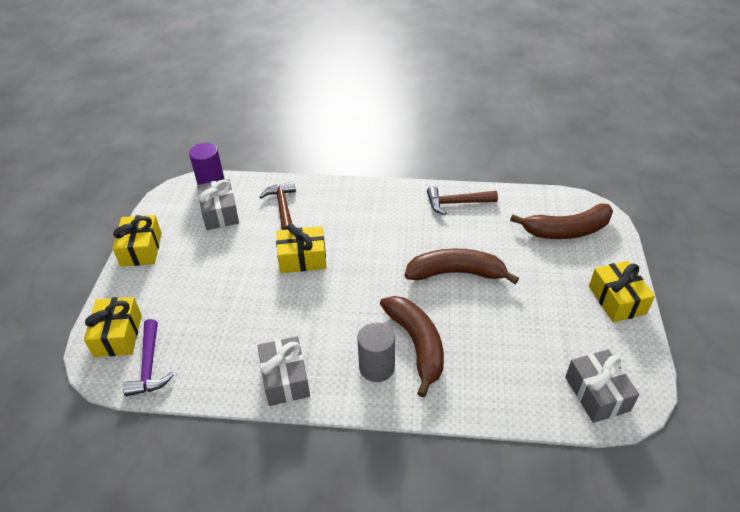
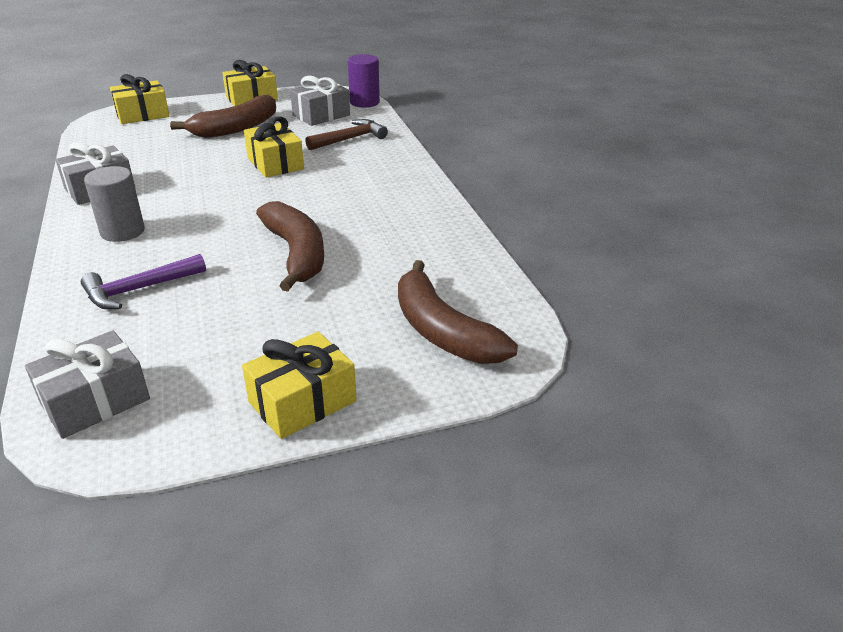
camera: 65 degrees right, 10 degrees down
purple hammer [123,319,174,397] -> purple hammer moved to [81,254,206,309]
brown banana [380,296,444,398] -> brown banana moved to [170,94,276,138]
brown hammer [427,186,498,215] -> none

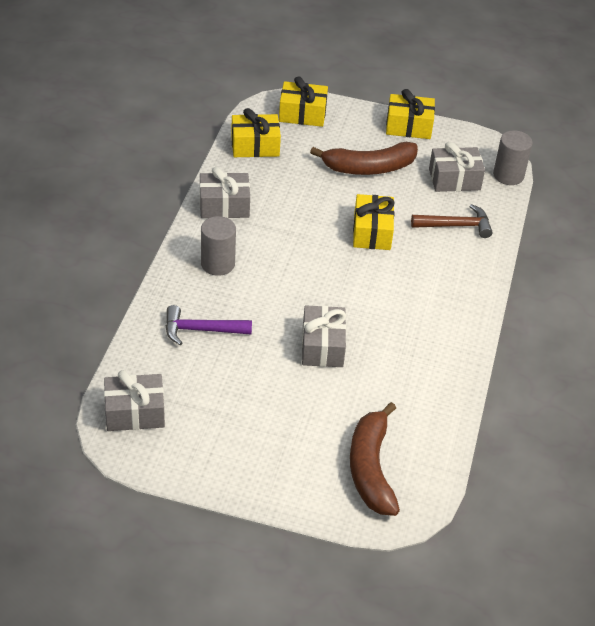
camera: 30 degrees right, 10 degrees up
yellow gift [242,332,356,439] -> yellow gift moved to [231,108,281,157]
brown banana [256,201,324,292] -> grey gift [302,306,346,367]
purple cylinder [348,54,380,108] -> grey cylinder [493,130,533,185]

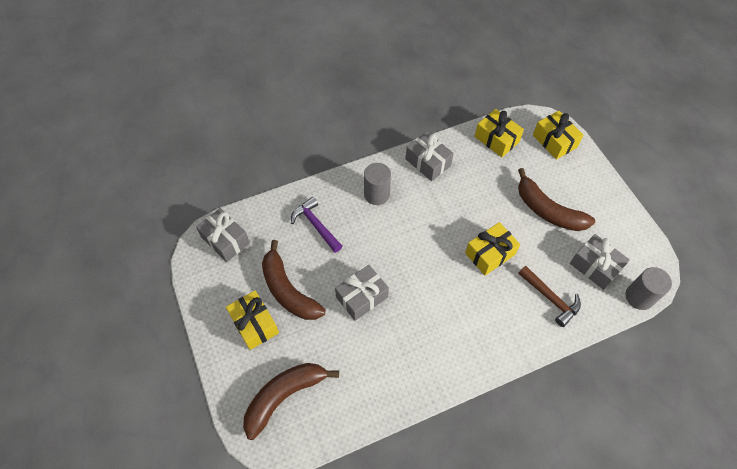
camera: 55 degrees right, 15 degrees up
yellow gift [386,89,435,139] -> yellow gift moved to [226,290,279,350]
none -> brown banana [262,240,326,320]

